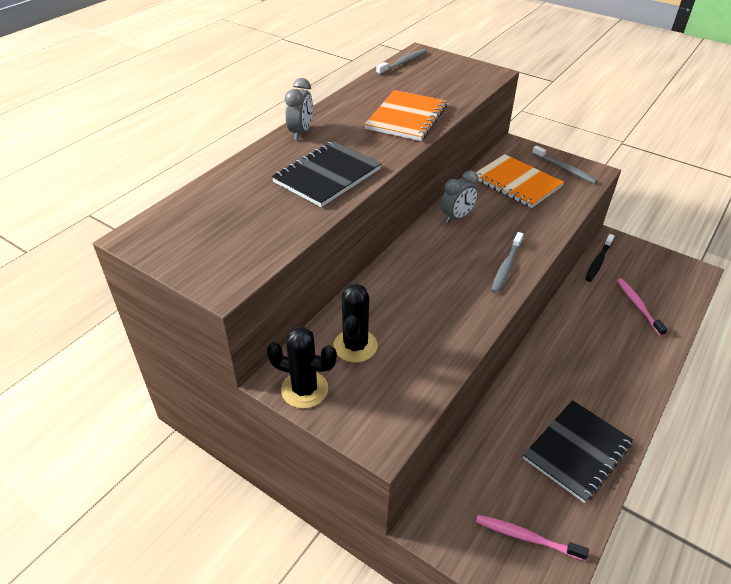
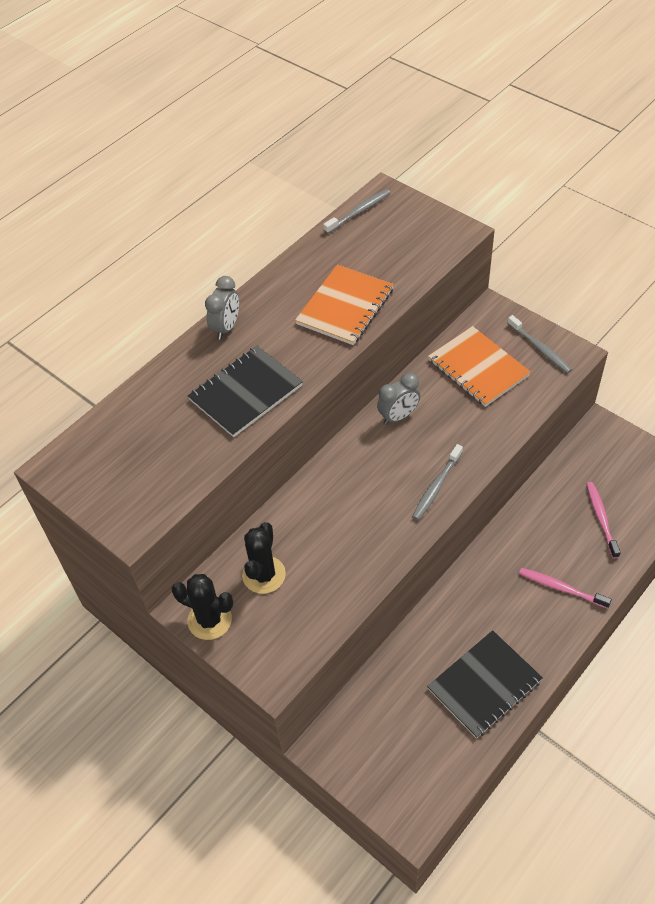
camera: 10 degrees right, 10 degrees up
pink toothbrush [476,515,589,561] -> pink toothbrush moved to [519,568,612,609]
black toothbrush [585,234,614,282] -> none

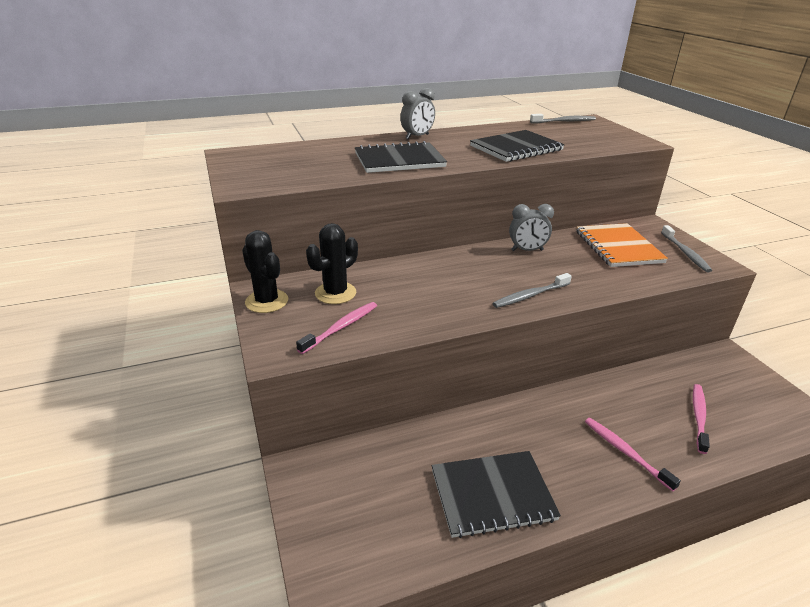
camera: 25 degrees right, 20 degrees down
orange notebook [295,265,394,345] -> black notebook [470,130,565,162]
none -> pink toothbrush [296,302,377,354]

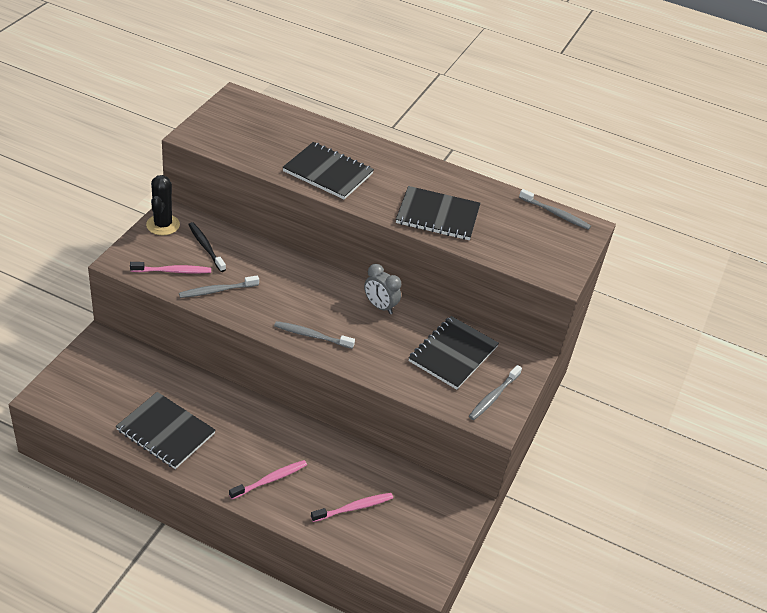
camera: 40 degrees right, 10 degrees up
black cactus [306,223,358,304] -> black toothbrush [188,222,226,272]
grey clock [400,88,435,139] -> none
orange notebook [577,223,668,267] -> black notebook [408,316,499,390]
pink toothbrush [585,418,681,492] -> pink toothbrush turned 45 degrees clockwise [229,460,307,499]
none -> grey toothbrush [179,275,259,298]

